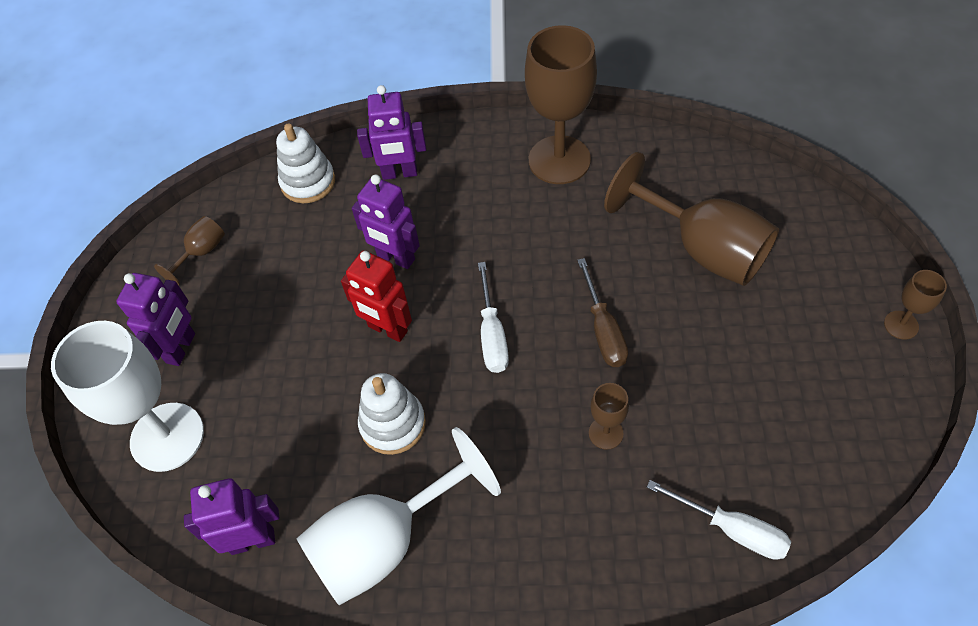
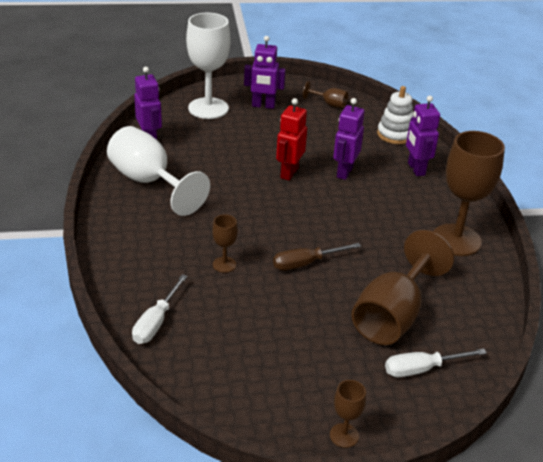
camera: 75 degrees right, 20 degrees down
white stacking toy [358,373,426,455] -> none
white screwdriver [478,262,509,373] -> white screwdriver moved to [385,349,487,377]

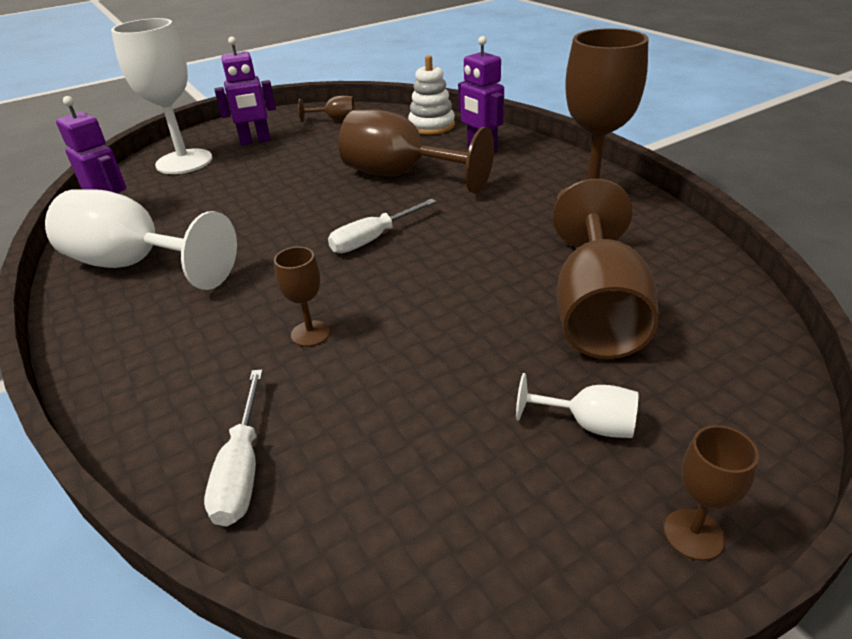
camera: 20 degrees left, 0 degrees up
brown screwdriver [273,243,361,270] -> none
red robot [276,98,307,180] -> none
purple robot [333,98,364,180] -> brown goblet [339,110,494,193]
white screwdriver [385,349,487,377] -> white screwdriver moved to [328,199,436,253]
none -> white goblet [516,373,638,438]

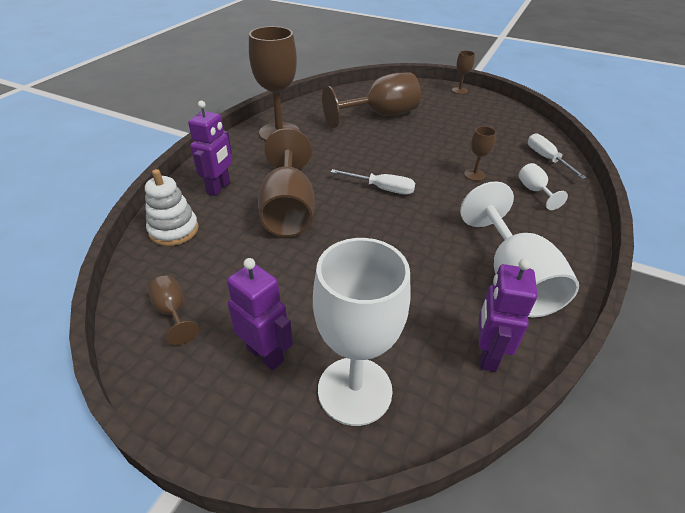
camera: 125 degrees left, 5 degrees up
white screwdriver [204,370,263,526] -> white screwdriver turned 75 degrees counterclockwise [528,133,587,179]
white goblet [516,373,638,438] -> white goblet moved to [519,163,568,210]

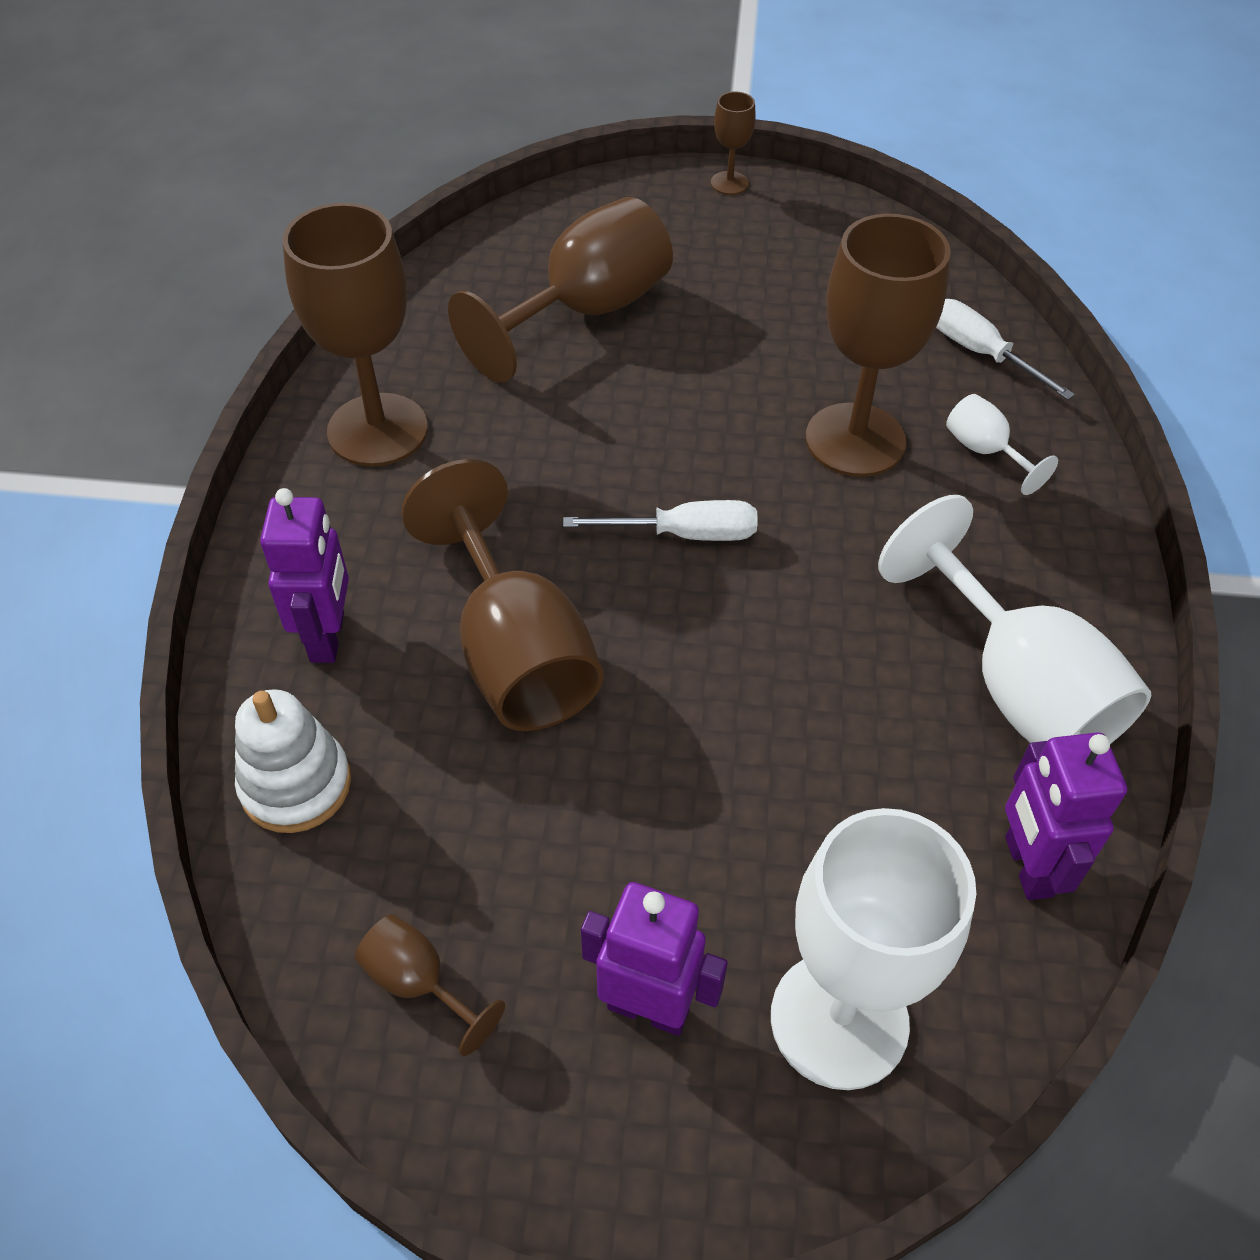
camera: 20 degrees left, 10 degrees up
brown goblet [464,126,497,181] -> brown goblet [805,213,951,477], size x2.19

